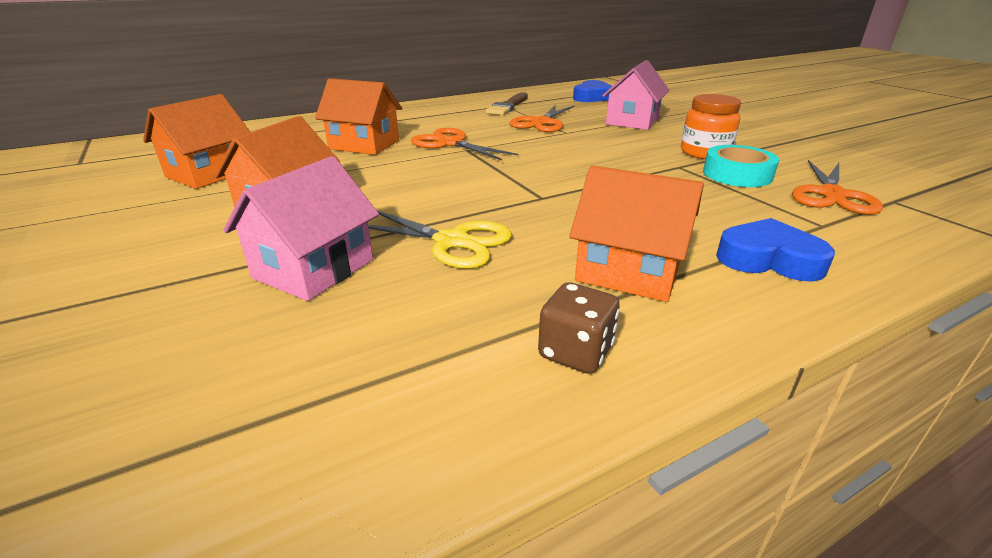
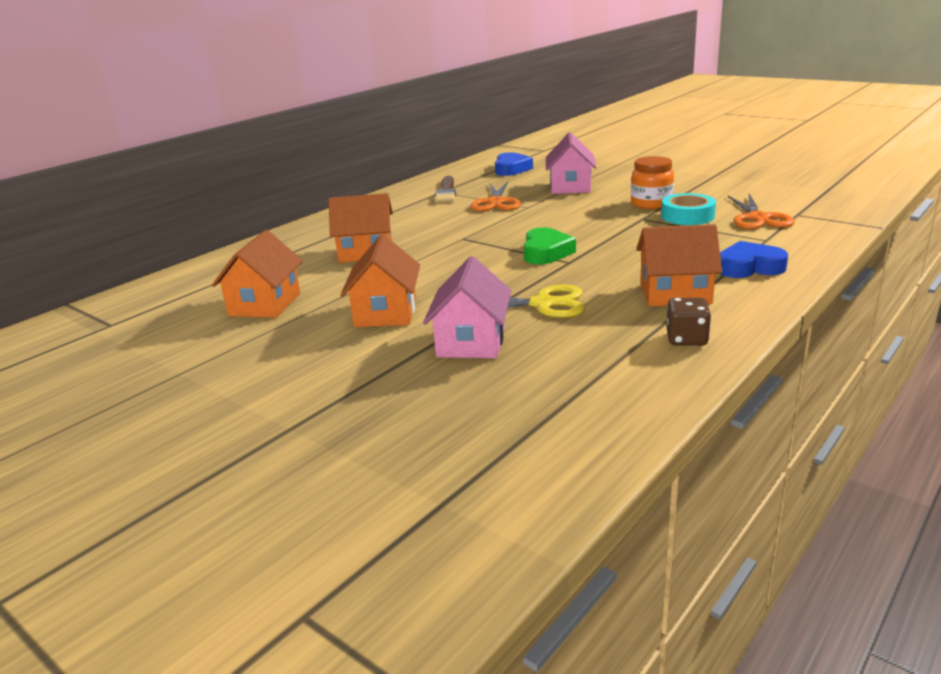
camera: 20 degrees left, 5 degrees down
orange scissors [411,128,518,160] -> none
none -> green heart [524,227,576,264]

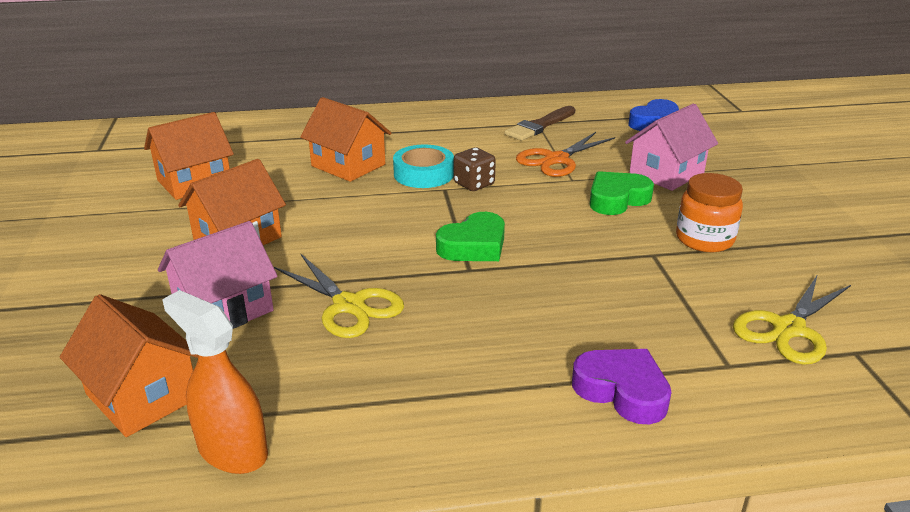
camera: 40 degrees right, 5 degrees up
orange house [636,224,722,306] -> orange house moved to [60,294,198,437]
turquoise tape [661,193,716,225] -> turquoise tape moved to [393,144,454,188]
brown dice [666,298,711,346] -> brown dice moved to [454,147,496,191]
blue heart [720,241,788,278] -> purple heart [572,349,671,424]
orange scissors [727,194,794,229] -> yellow scissors [733,274,851,365]
none -> orange spray bottle [162,290,268,474]
none -> green heart [590,171,654,215]

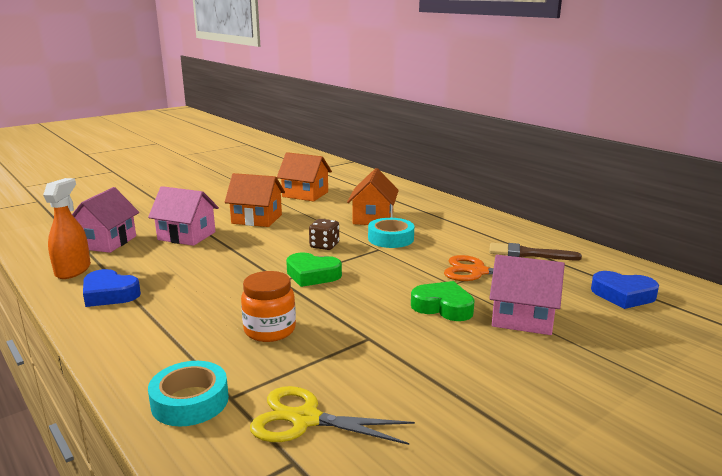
camera: 60 degrees right, 10 degrees down
orange house [60,294,198,437] -> pink house [72,187,139,253]
yellow scissors [274,253,404,338] -> none
brown dice [454,147,496,191] -> brown dice moved to [309,219,339,250]
purple heart [572,349,671,424] -> none
orange jar [676,173,743,252] -> orange jar moved to [241,271,296,342]
none -> blue heart [83,269,141,307]
none -> turquoise tape [148,361,229,426]

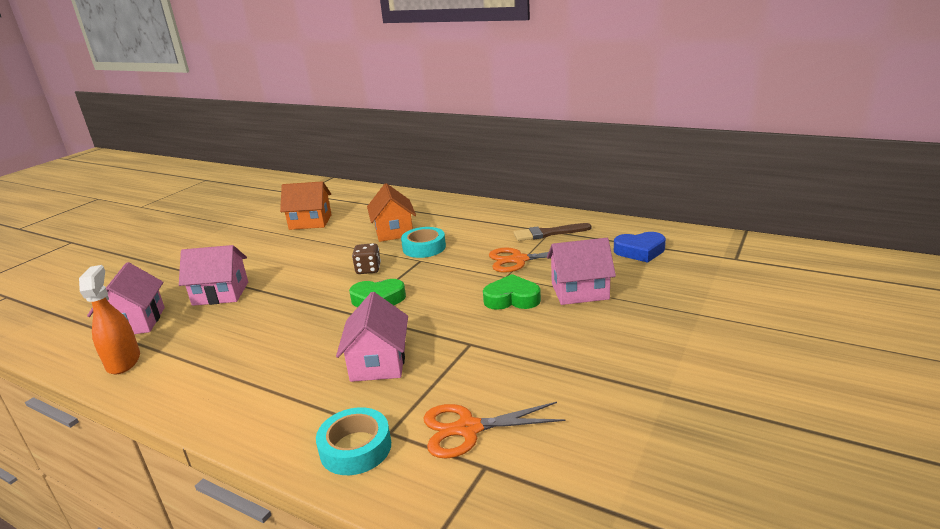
camera: 20 degrees left, 5 degrees up
blue heart [83,269,141,307] -> none
orange house [225,173,285,227] -> none
orange jar [241,271,296,342] -> pink house [336,292,408,382]
yellow scissors [250,386,415,445] -> orange scissors [424,402,566,459]

